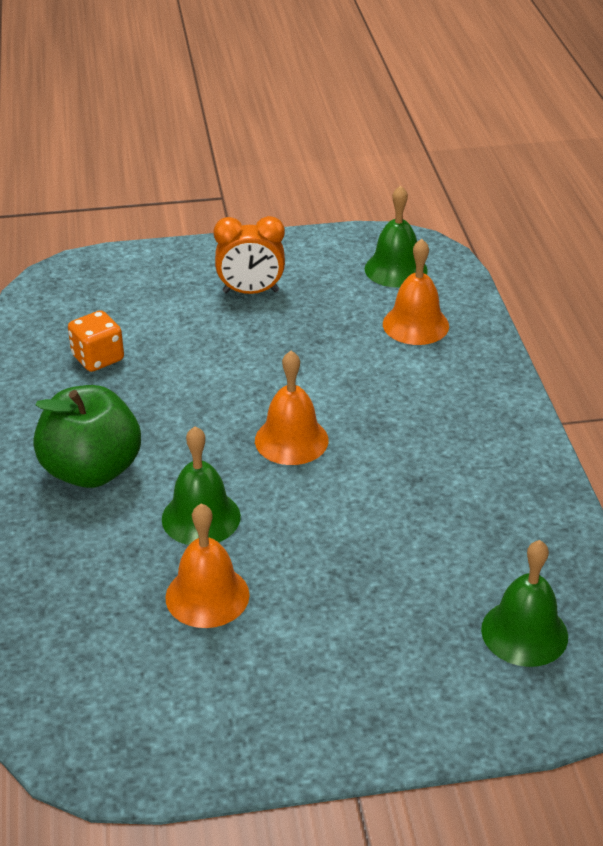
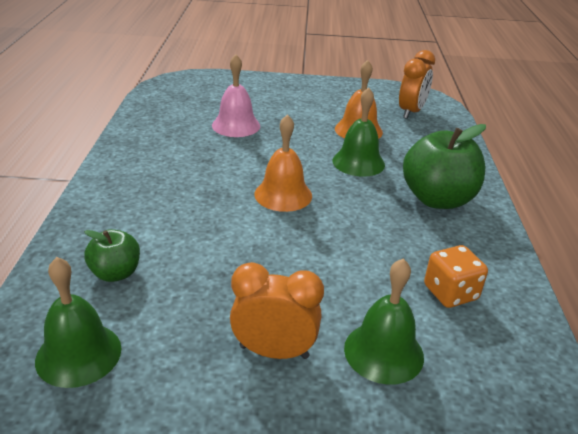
camera: 170 degrees left, 5 degrees down
orange bell [383,239,449,345] -> green apple [84,229,140,282]
green bell [481,540,568,667] -> green bell moved to [344,259,424,385]
none -> pink bell [212,54,260,137]
none -> orange clock [399,50,435,119]

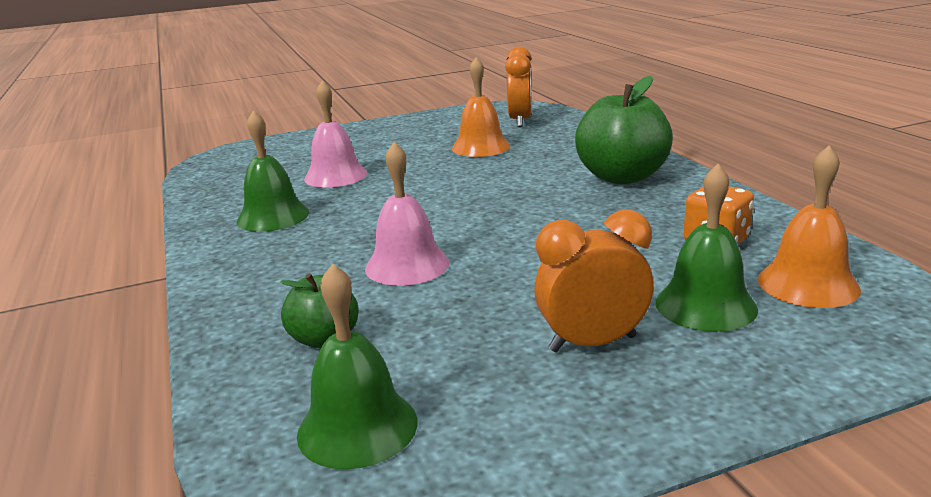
camera: 20 degrees left, 10 degrees down
orange bell [254,114,312,212] -> orange bell moved to [758,146,861,308]
green bell [332,87,385,177] -> green bell moved to [237,110,309,232]
none -> pink bell [365,142,449,286]

